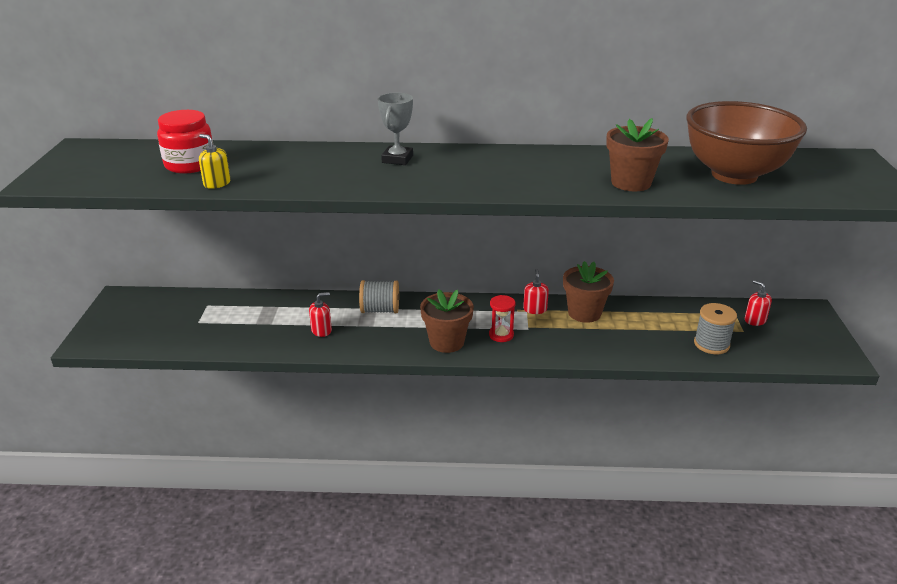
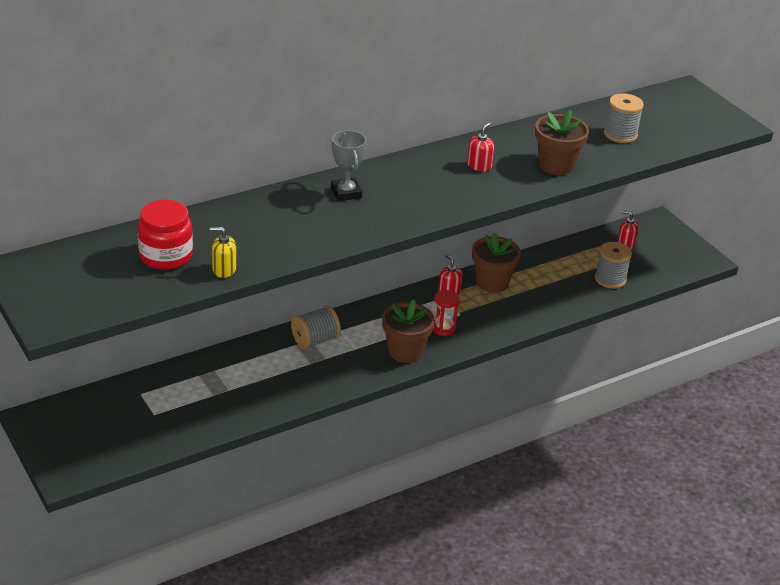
camera: 35 degrees left, 5 degrees up
red soap dispenser [309,292,332,337] -> red soap dispenser moved to [467,123,494,171]
brown bowl [686,101,807,185] -> grey spool [604,93,644,143]

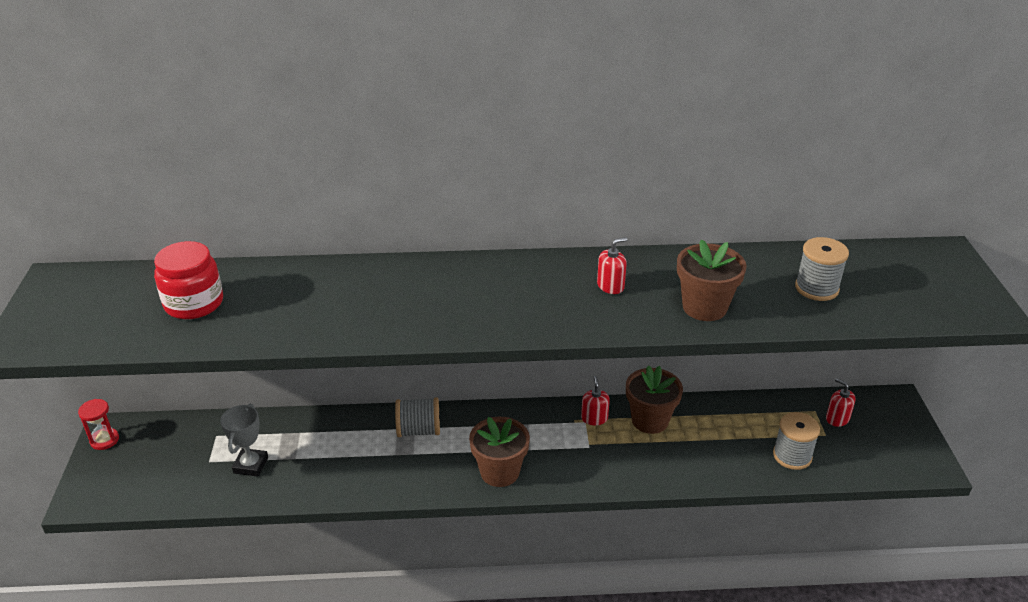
camera: 30 degrees right, 0 degrees up
yellow soap dispenser [210,227,236,278] -> none
grey trophy [331,130,366,201] -> grey trophy moved to [220,404,268,477]
red hourglass [433,290,460,336] -> red hourglass moved to [78,399,119,450]

